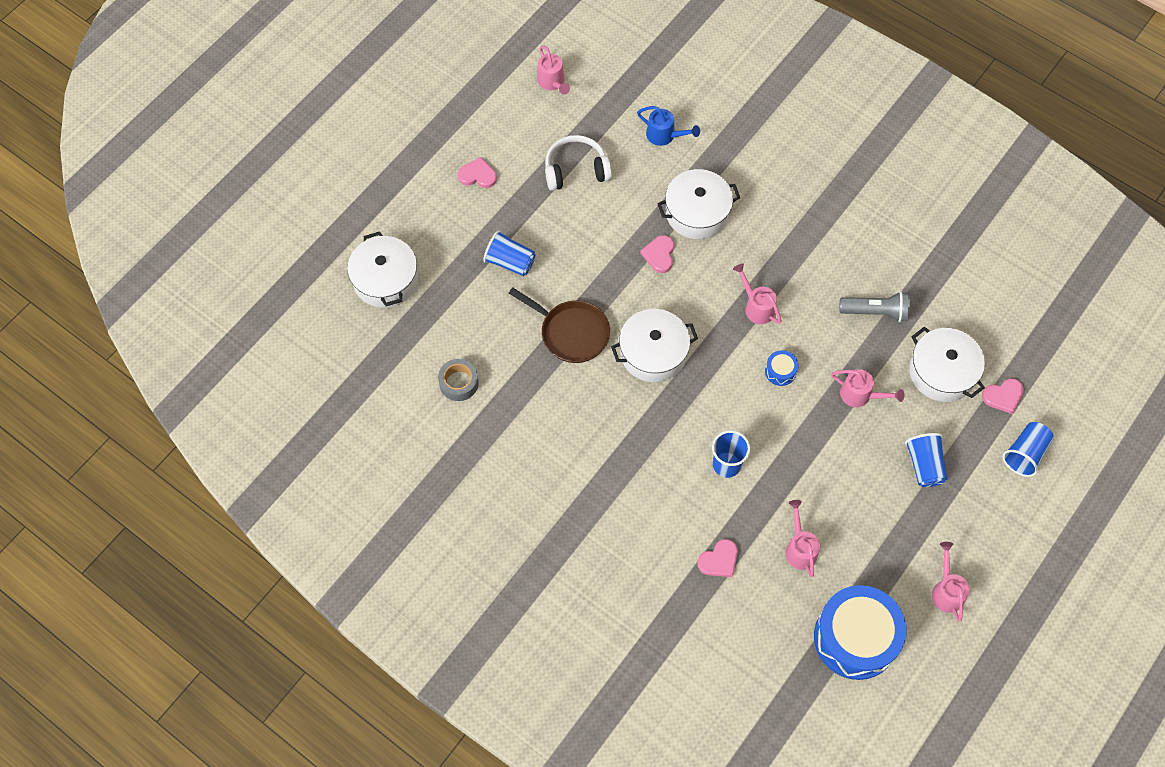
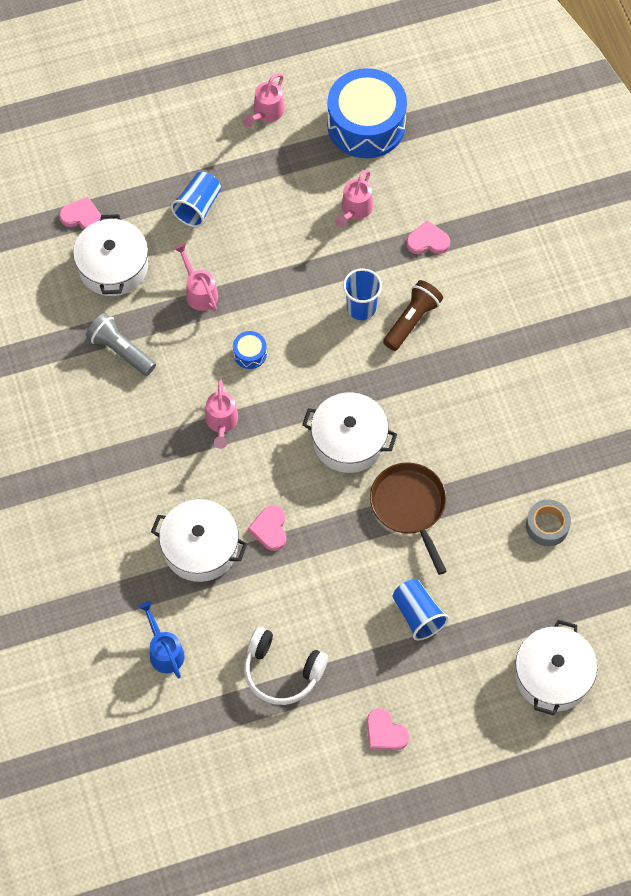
camera: 145 degrees left, 0 degrees up
pink watering can [537,45,570,95] -> none
pink heart [640,235,674,273] -> pink heart turned 135 degrees clockwise [248,505,286,551]
blue cup [1002,422,1054,477] -> none
none -> brown flashlight [383,280,443,351]

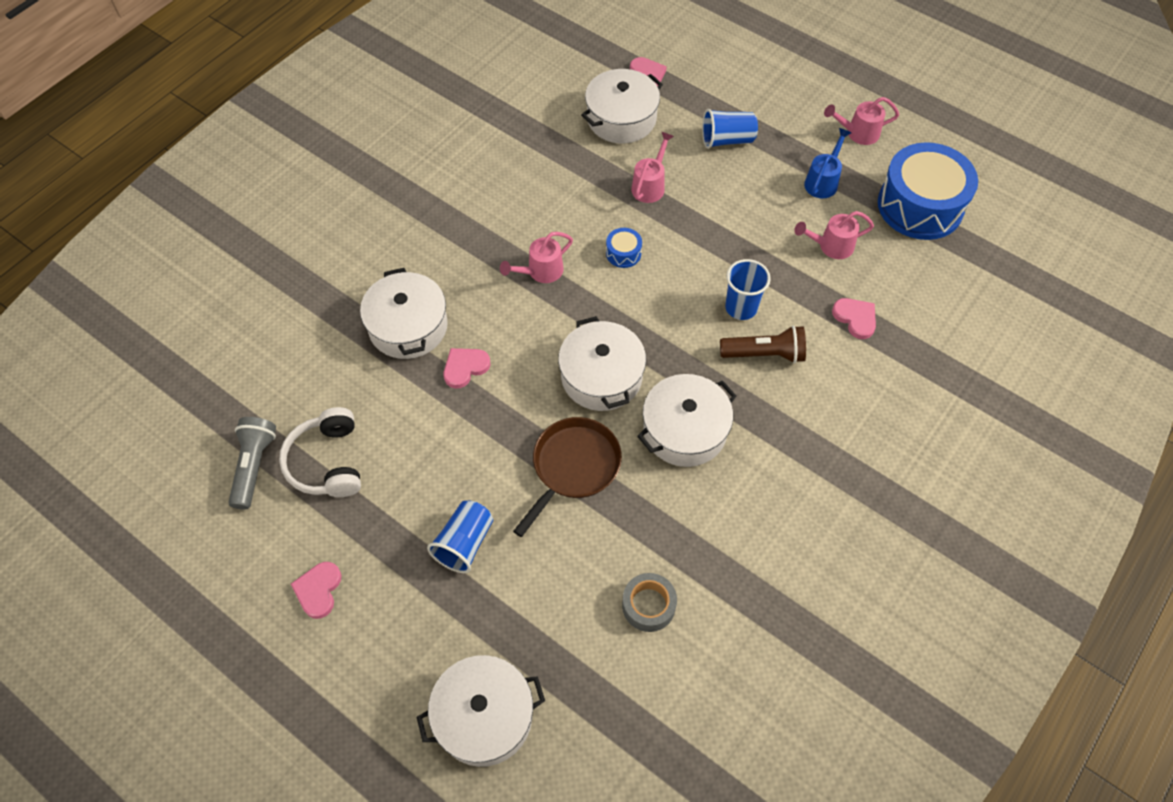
camera: 55 degrees right, 5 degrees down
grey flashlight [86,313,156,376] -> grey flashlight moved to [228,417,276,510]
blue watering can [139,601,185,678] -> blue watering can moved to [804,128,851,198]
none -> white pot [637,374,736,467]

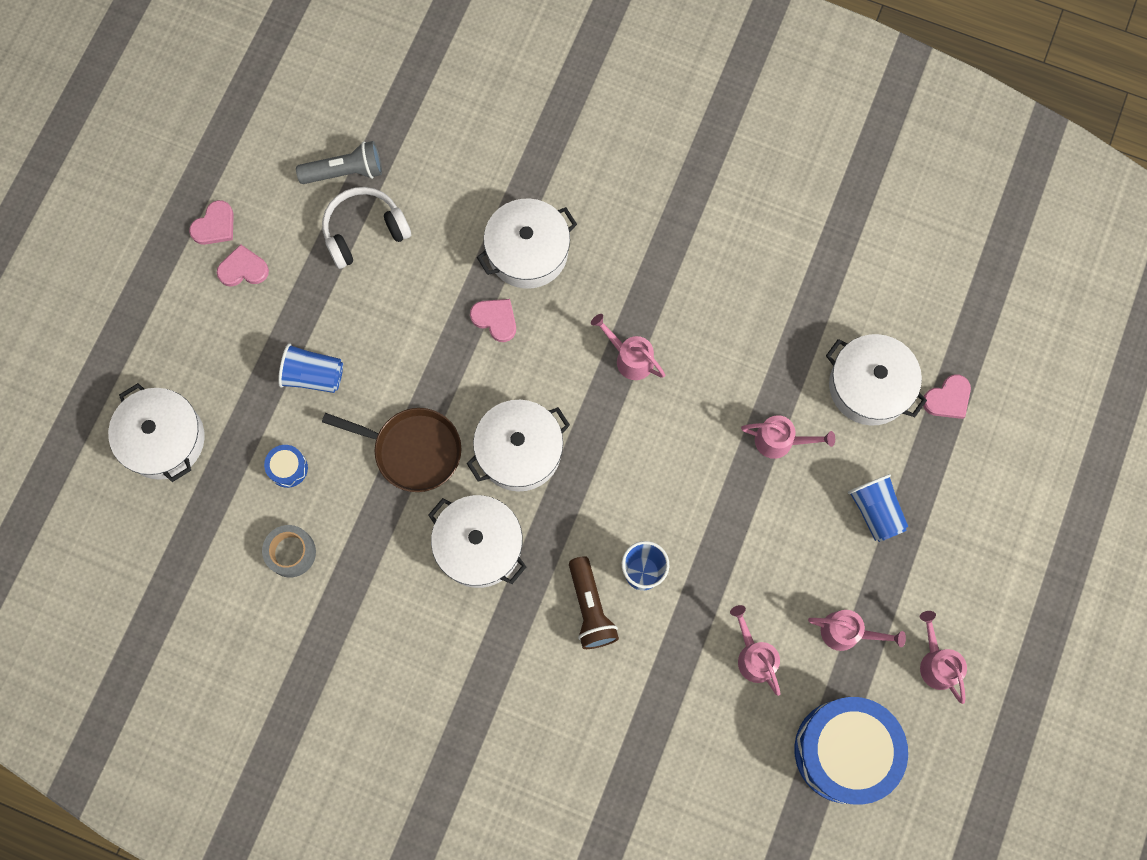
camera: 75 degrees right, 15 degrees up
blue drum [606,228,642,268] -> blue drum moved to [264,445,308,488]
blue watering can [804,128,851,198] -> pink watering can [808,610,906,651]
pink heart [832,298,876,339] -> pink heart moved to [189,200,234,245]

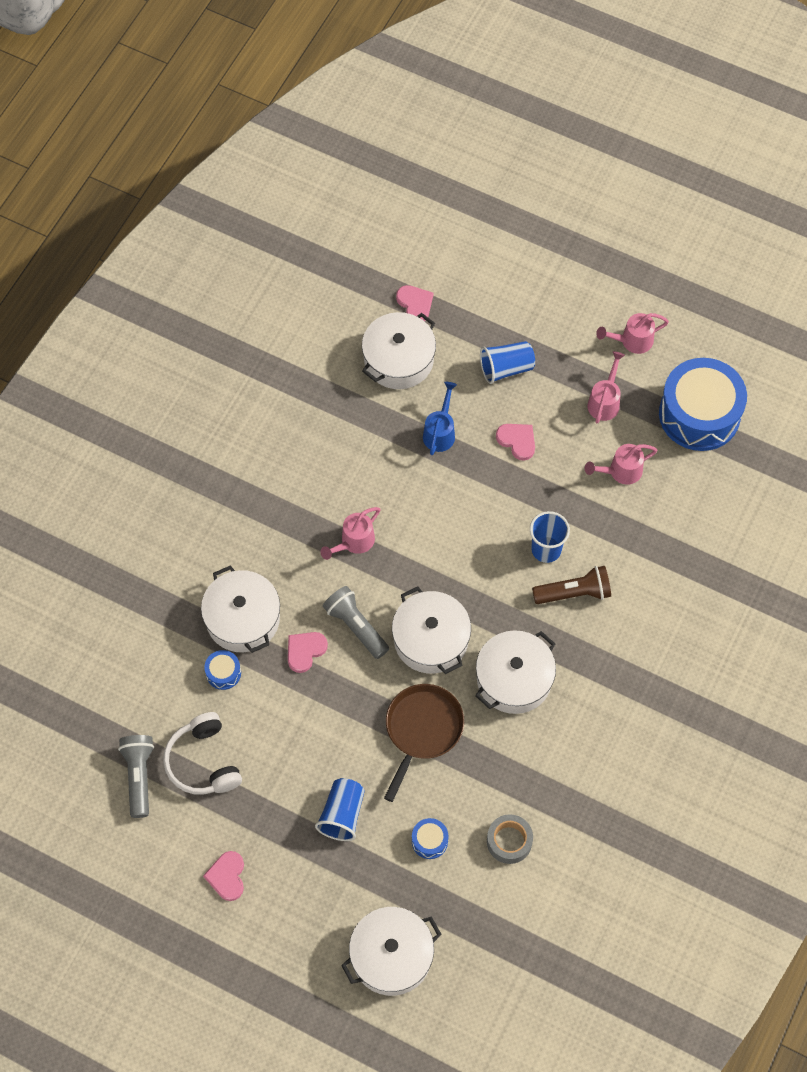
camera: 85 degrees left, 10 degrees down
pink heart [189,200,234,245] -> pink heart moved to [496,424,535,461]
pink watering can [741,415,835,459] -> blue watering can [423,382,457,455]
none -> blue drum [204,650,241,690]
none -> grey flashlight [323,586,389,659]

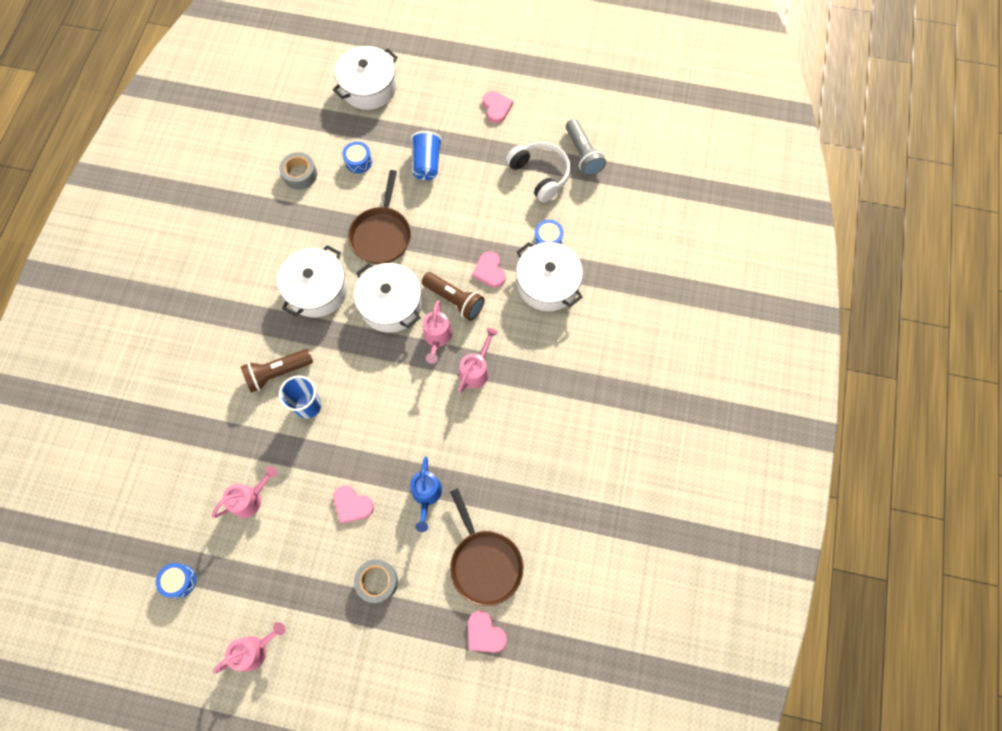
camera: 165 degrees right, 5 degrees up
pink heart [288,632,328,673] -> pink heart turned 135 degrees clockwise [472,251,506,288]
grey flashlight [323,586,389,659] -> brown flashlight [422,272,485,321]
white pot [362,312,436,389] -> brown pan [450,488,523,606]
blue cup [480,341,535,384] -> grey tape [354,559,398,603]
pink watering can [587,351,625,423] -> pink watering can moved to [423,300,452,364]
blue drum [659,358,747,451] -> blue drum [156,563,196,598], size x0.41

